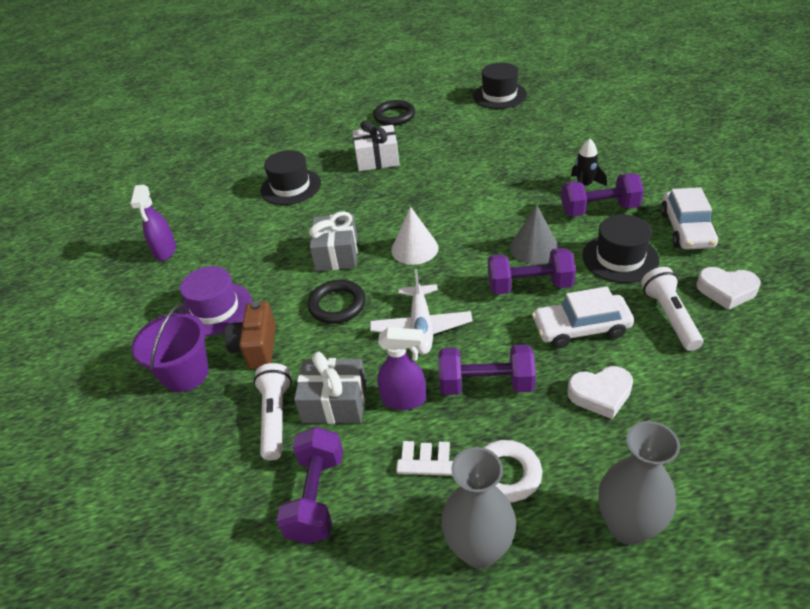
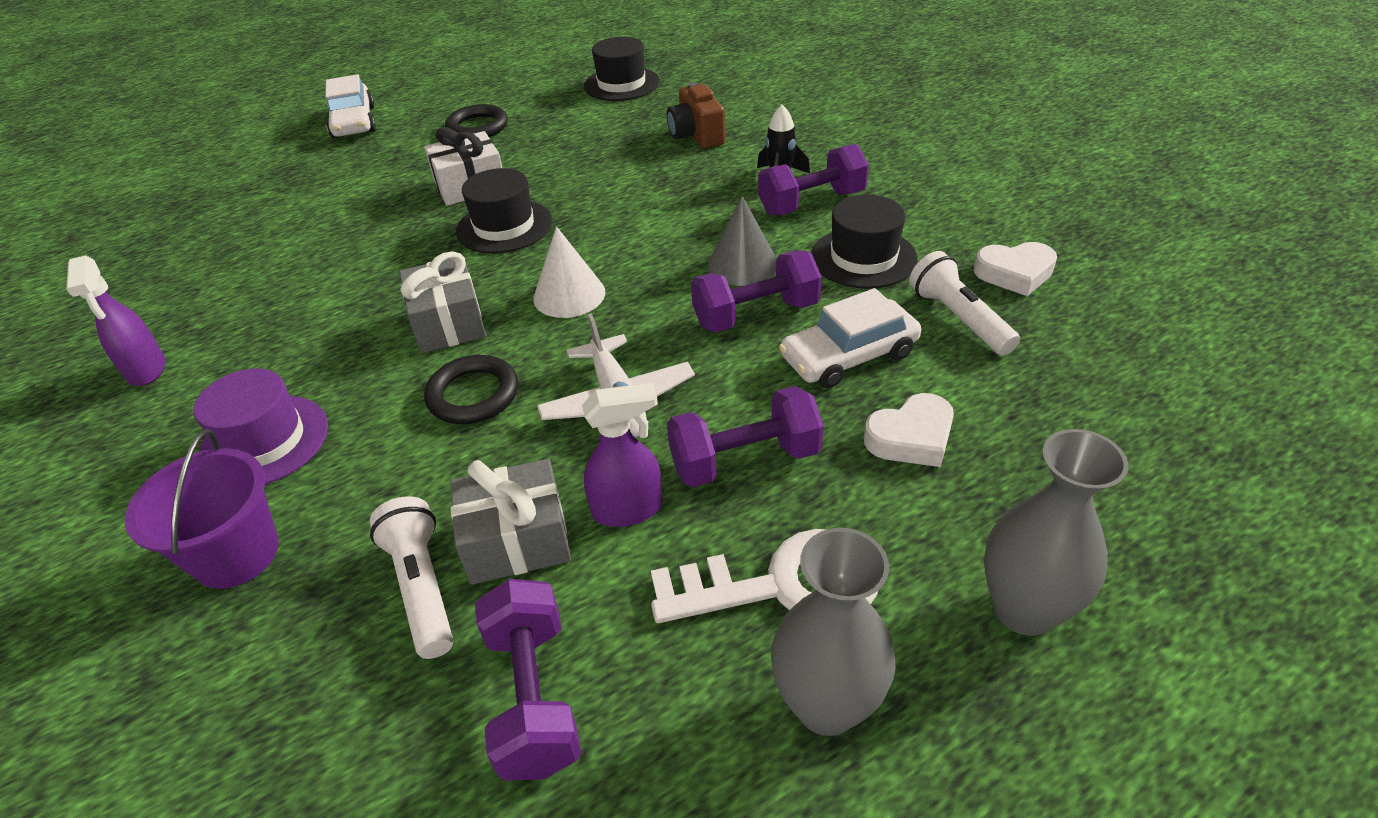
camera: 20 degrees left, 0 degrees up
brown camera [225,301,276,369] -> brown camera moved to [667,82,725,148]
black hat [260,150,321,205] -> black hat moved to [456,168,552,254]
white car [660,187,718,250] -> white car moved to [325,74,376,139]

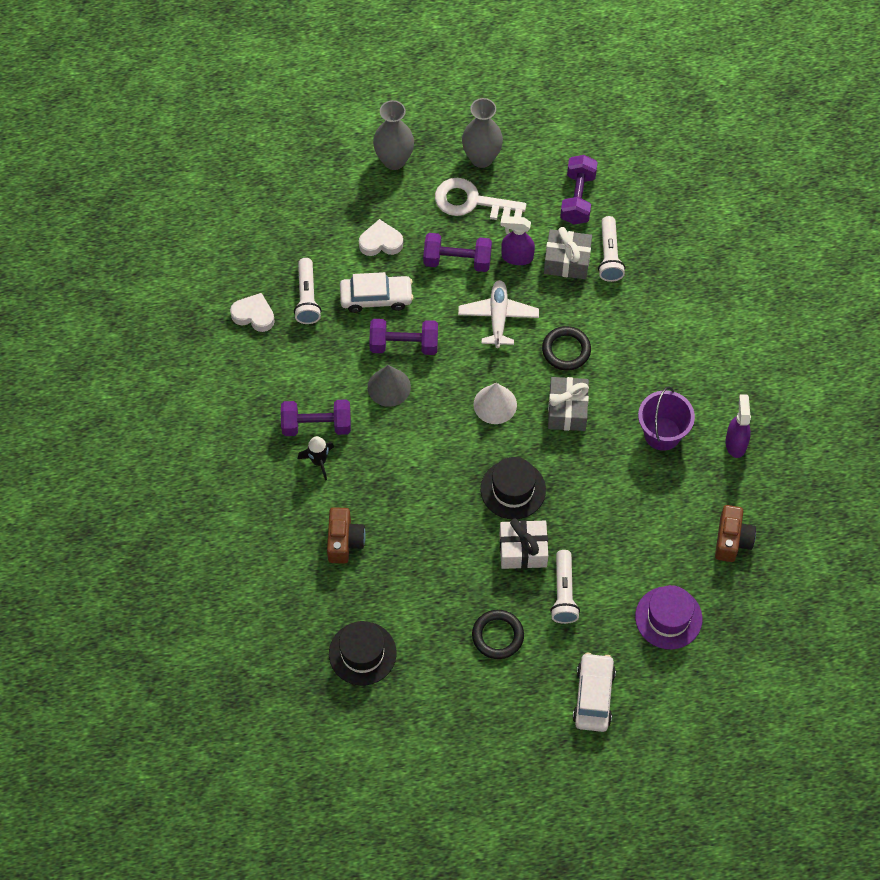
camera: 160 degrees left, 20 degrees up
purple bucket [125,429,279,589] -> purple bucket moved to [638,387,695,451]
purple hat [193,369,328,484] -> purple hat moved to [635,585,702,649]
black hat [812,194,918,289] -> none
none -> white flashlight [550,550,580,624]
none -> brown camera [715,505,756,562]

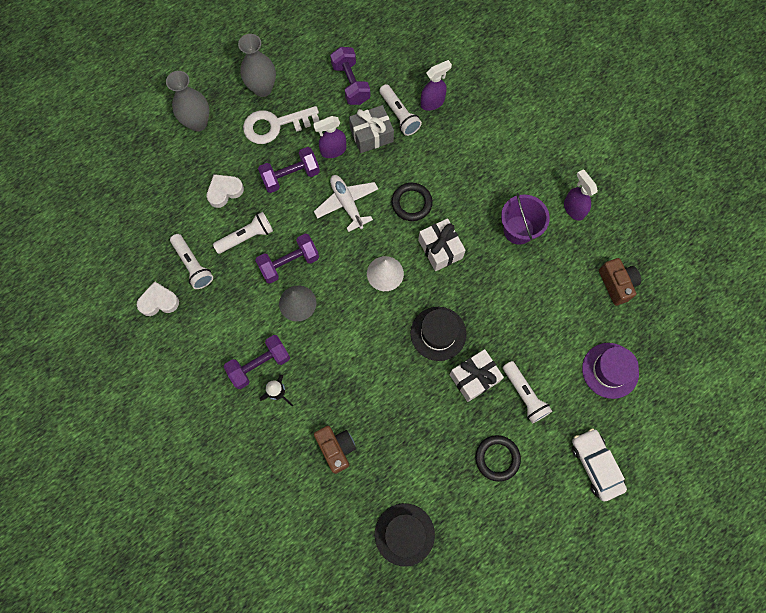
camera: 30 degrees left, 10 degrees up
white car [340,272,413,313] -> white flashlight [213,212,273,254]
grey gift [548,377,589,431] -> white gift [418,218,466,271]
none -> purple spray bottle [421,60,452,111]

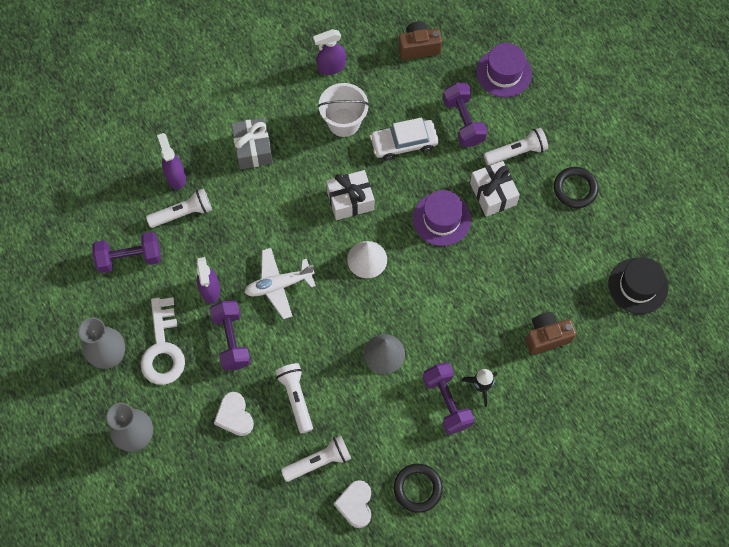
camera: 80 degrees left, 5 degrees down
purple dumbbell [255,233,319,283] -> purple dumbbell moved to [443,83,487,147]
grey gift [349,105,394,153] -> grey gift moved to [231,118,273,169]
black ring [391,183,433,221] -> black ring moved to [394,464,443,513]
black hat [411,307,467,361] -> purple hat [413,190,471,246]
purple bucket [501,193,550,245] -> white bucket [318,83,369,137]
white car [572,428,627,502] -> white car moved to [370,118,439,161]

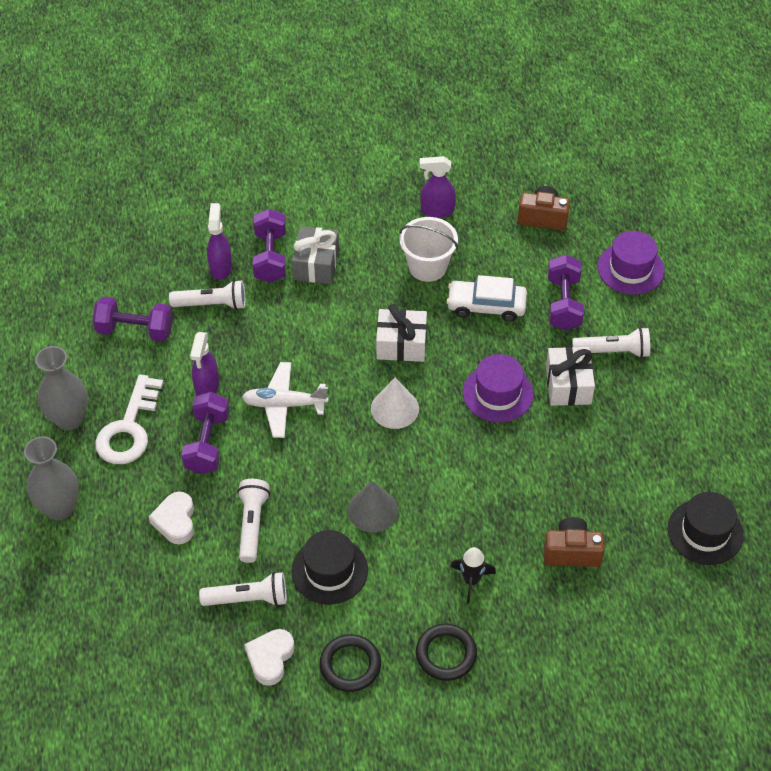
camera: 20 degrees right, 15 degrees down
purple dumbbell [423,362,474,435] -> purple dumbbell moved to [253,209,286,283]
black ring [554,167,598,208] -> black ring moved to [416,623,477,681]
none -> black hat [291,530,368,605]

